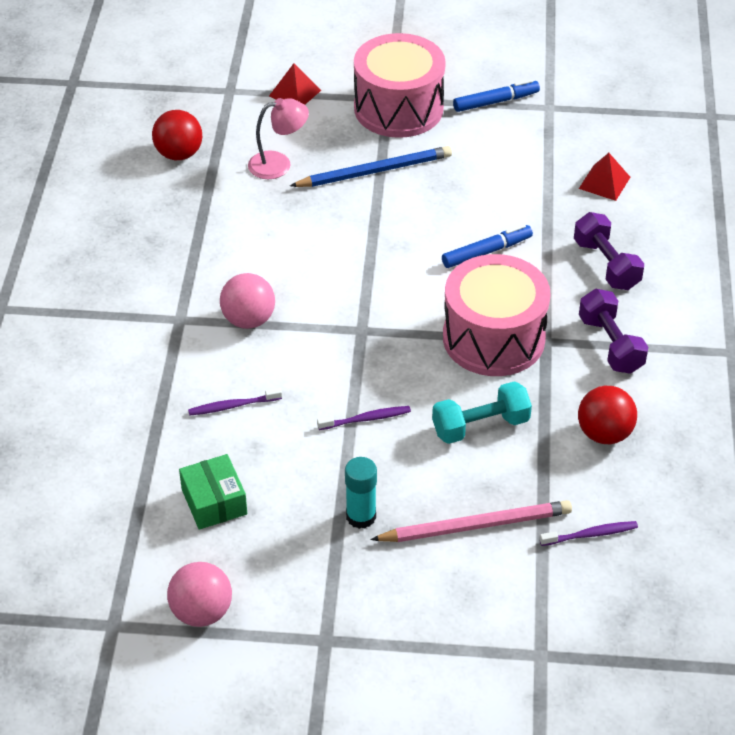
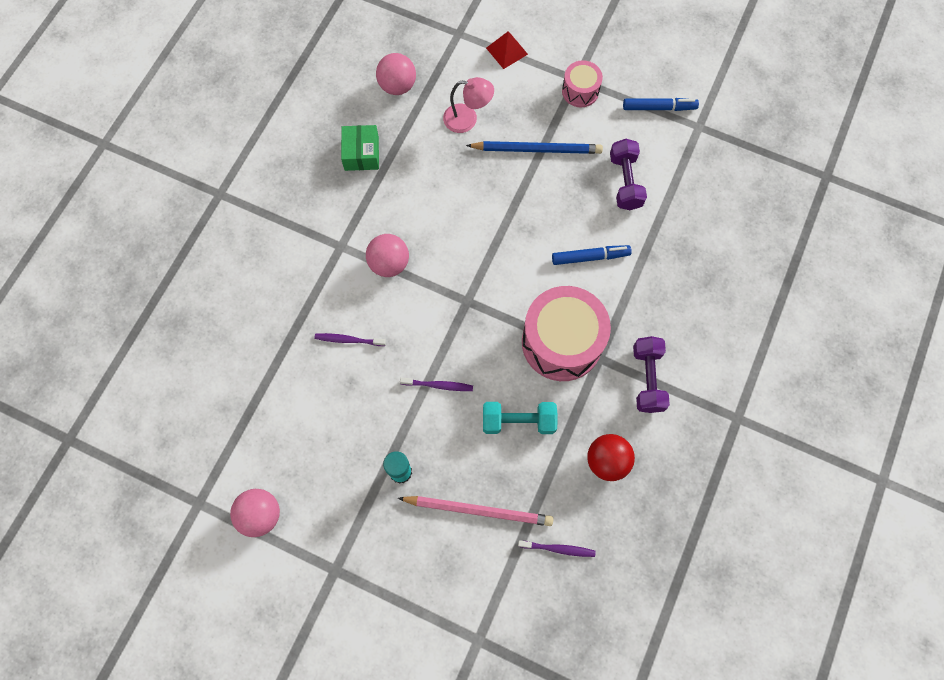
camera: 20 degrees right, 25 degrees up
red ball [152,110,202,160] -> pink ball [376,53,416,95]
green box [179,454,247,530] -> green box moved to [341,125,379,171]
pink drum [354,33,446,138] -> pink drum [562,60,603,107], size x0.51
purple dumbbell [574,212,644,290] -> purple dumbbell moved to [610,139,647,210]
red pyramid [579,153,630,201] -> none

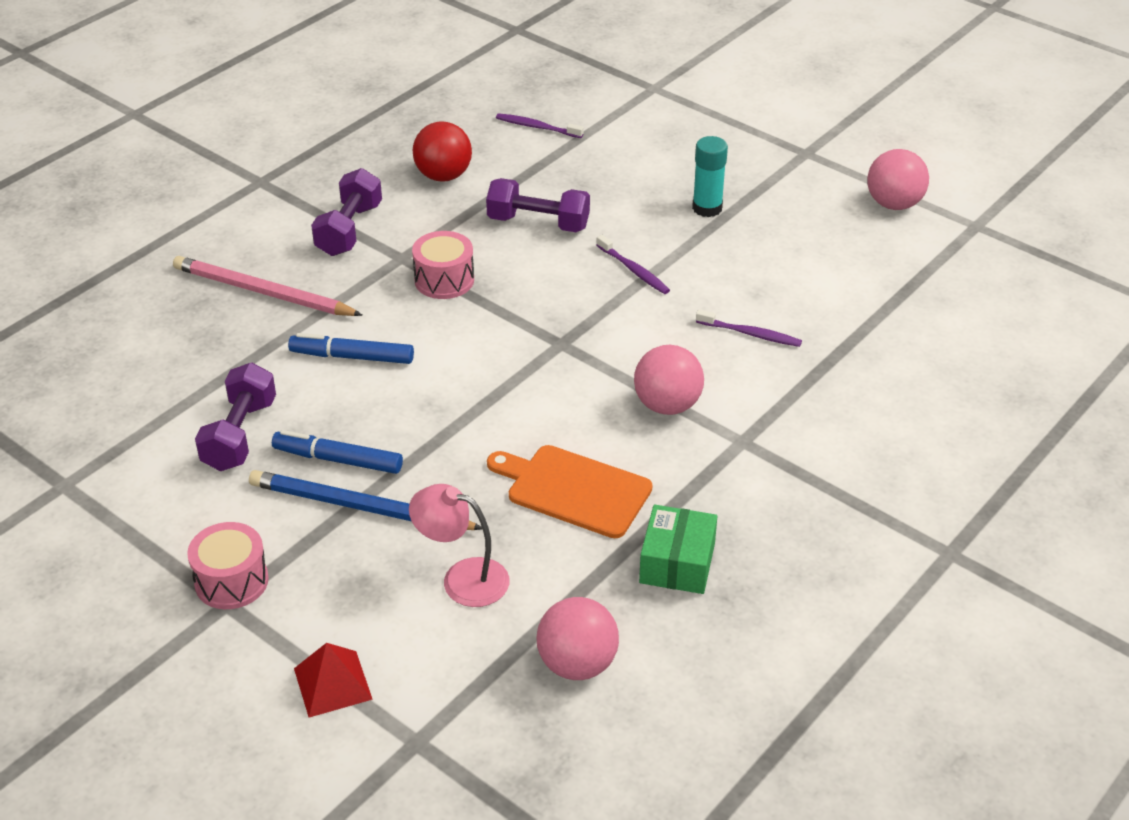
camera: 165 degrees left, 30 degrees down
pink pencil [398,496,553,526] -> pink pencil moved to [173,256,363,316]
purple toothbrush [400,377,473,391] -> purple toothbrush turned 150 degrees counterclockwise [596,235,670,294]
turquoise dumbbell [483,402,558,434] -> purple dumbbell [486,178,590,232]
pink drum [522,286,611,381] -> pink drum [412,231,474,299], size x0.51
blue marker [623,98,699,111] -> blue marker moved to [272,430,403,474]
none -> orange cutting board [487,445,652,538]

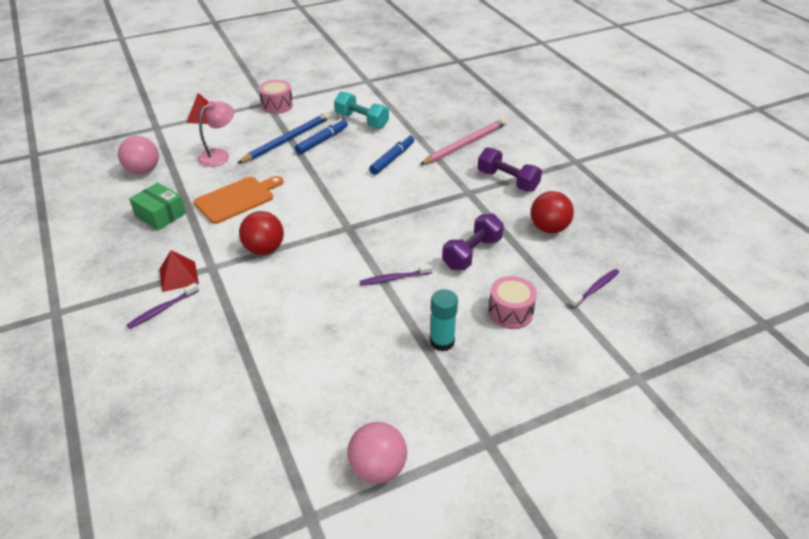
camera: 115 degrees right, 0 degrees up
purple dumbbell [195,363,276,471] -> turquoise dumbbell [334,91,389,129]
pink drum [412,231,474,299] -> pink drum moved to [488,276,537,329]
pink ball [634,345,704,415] -> red ball [239,211,284,255]
purple toothbrush [696,309,802,347] -> purple toothbrush moved to [127,283,199,329]
none -> red pyramid [159,250,199,292]

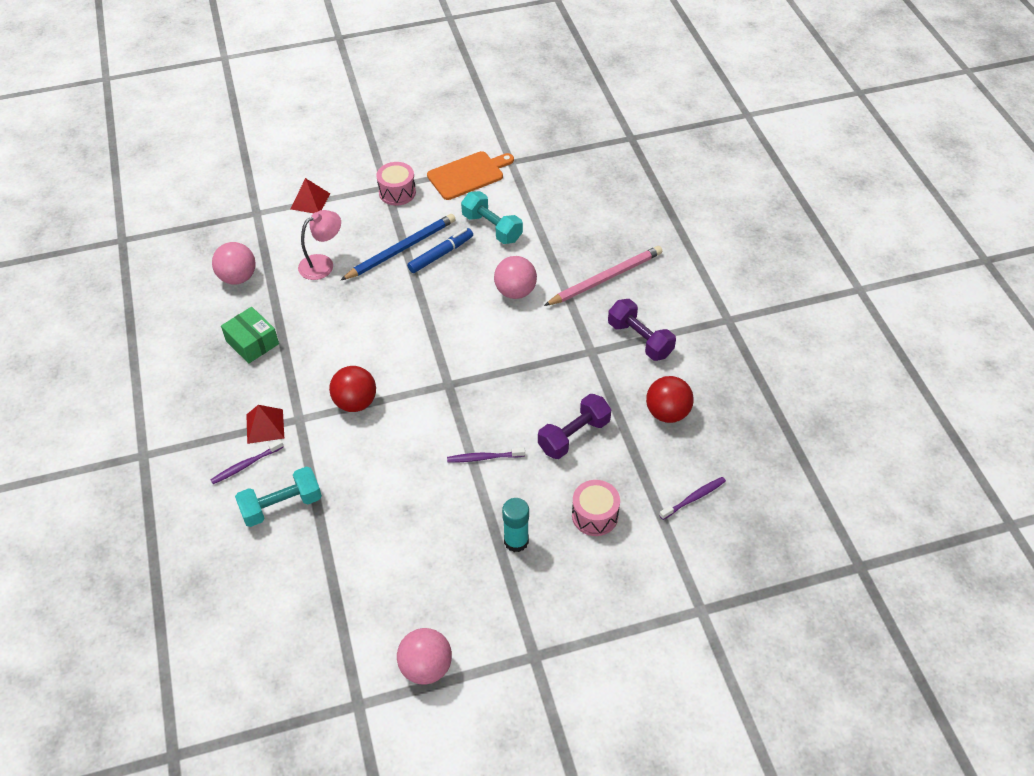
camera: 10 degrees right, 10 degrees up
orange cutting board [194,176,283,224] -> orange cutting board moved to [427,151,514,200]
blue marker [369,134,414,175] -> pink ball [494,256,537,299]
none -> turquoise dumbbell [235,466,322,527]

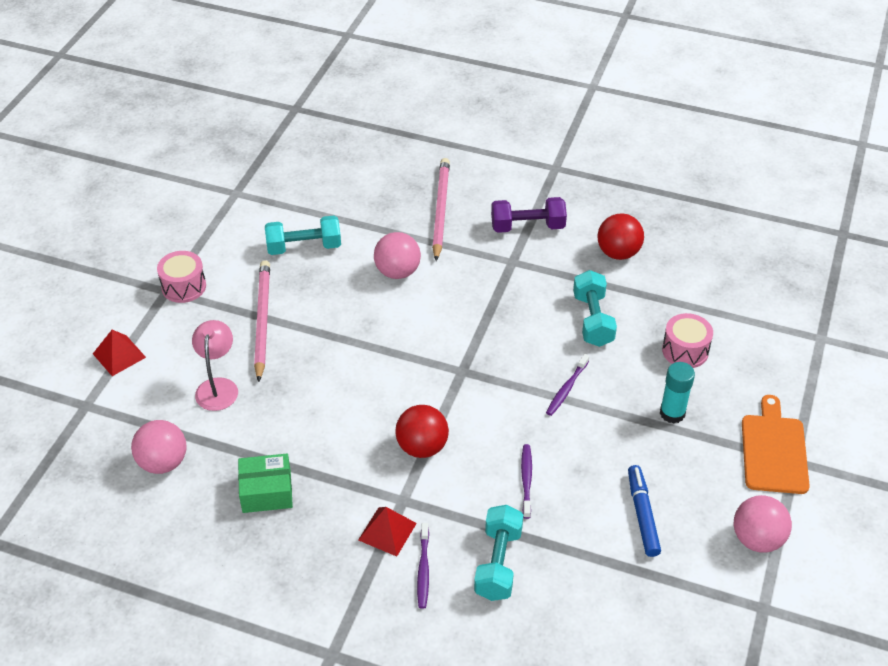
camera: 55 degrees left, 5 degrees down
blue pencil [340,214,456,281] -> pink pencil [254,260,270,382]
blue marker [407,228,473,273] -> blue marker moved to [628,465,661,557]
orange cutting board [427,151,514,200] -> orange cutting board moved to [742,395,810,494]
purple dumbbell [538,394,612,459] -> turquoise dumbbell [573,270,617,347]
purple toothbrush [659,477,726,520] -> purple toothbrush moved to [521,444,532,519]

